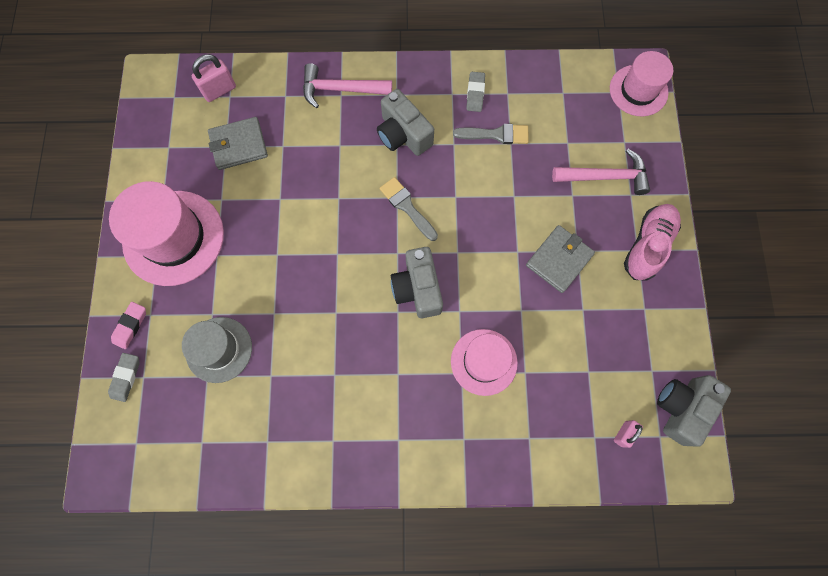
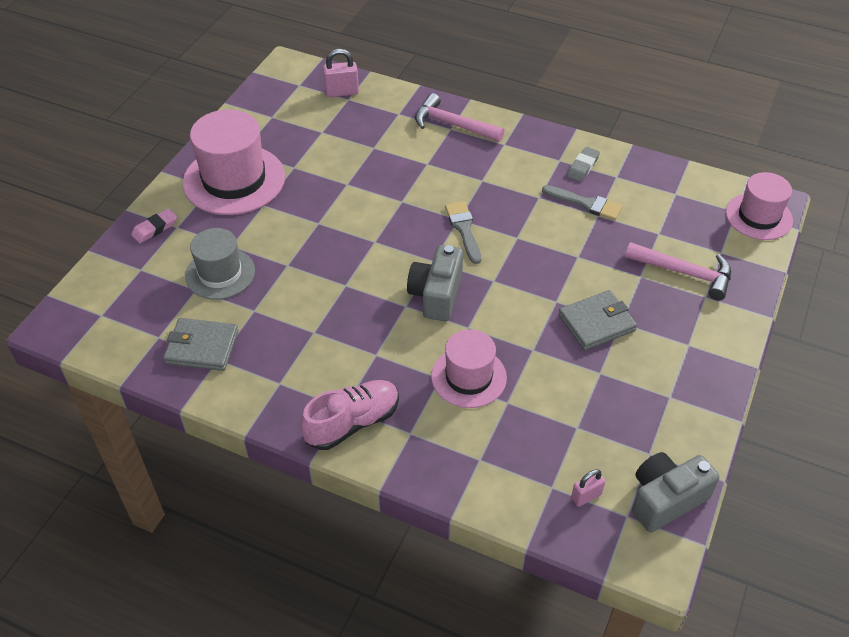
camera: 25 degrees right, 25 degrees down
grey eraser [108,353,140,402] -> none
grey wallet [208,117,268,170] -> grey wallet moved to [163,318,238,371]
grey camera [377,89,434,156] -> none
pink shoe [624,204,681,281] -> pink shoe moved to [300,380,399,450]

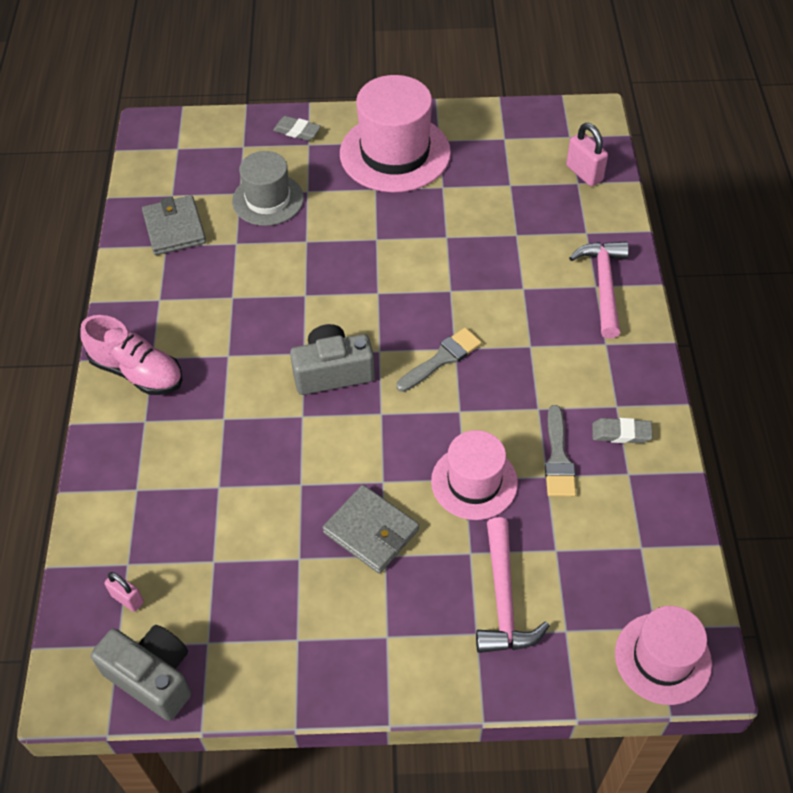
camera: 65 degrees right, 5 degrees up
pink eraser [131,209,177,243] -> grey eraser [273,116,321,141]
pink hat [431,329,507,408] -> pink hat moved to [431,430,518,520]

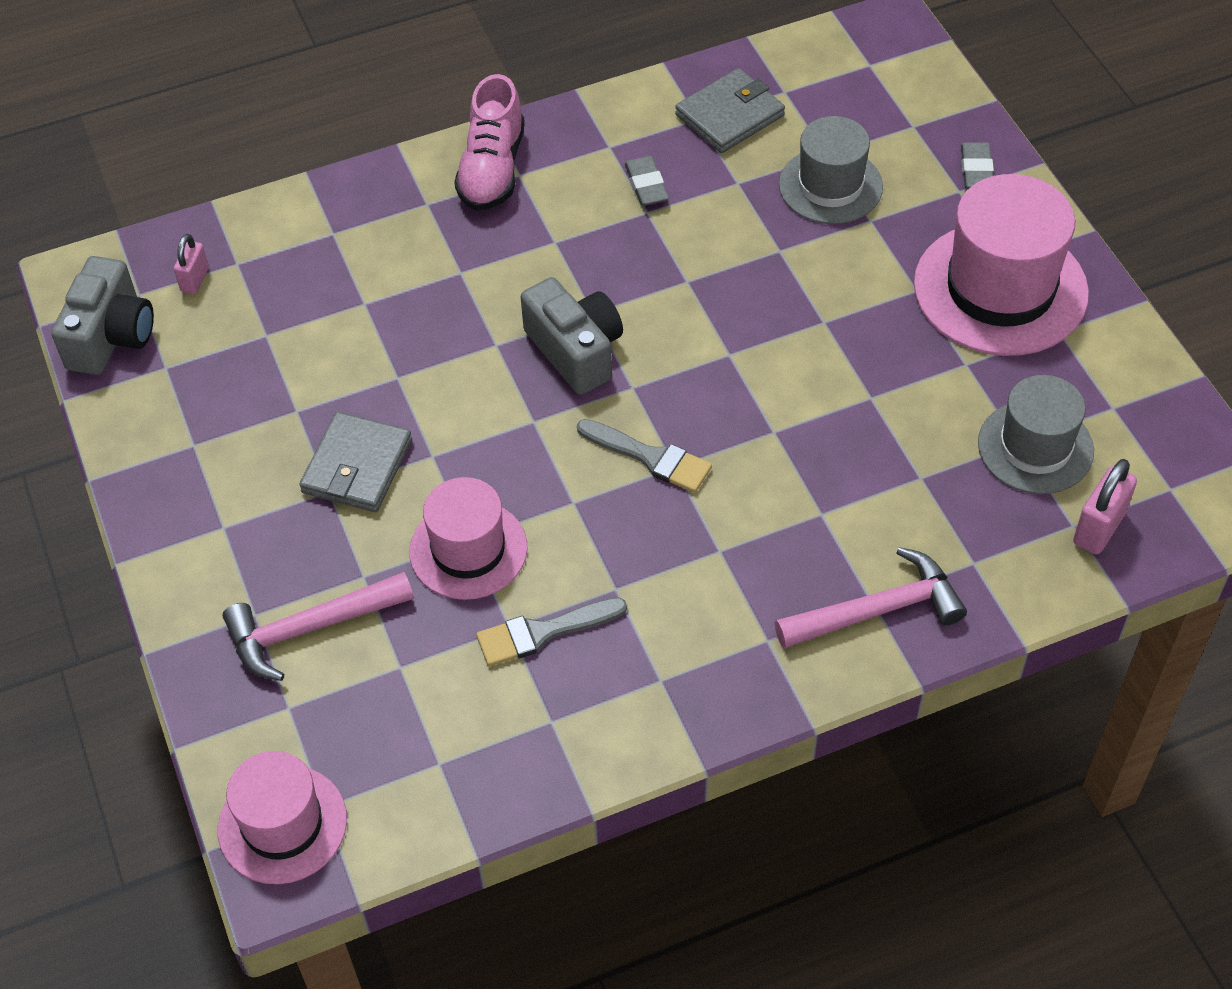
camera: 70 degrees right, 0 degrees up
grey eraser [592,418,653,444] -> grey eraser moved to [625,156,669,206]
none -> grey hat [978,375,1094,494]

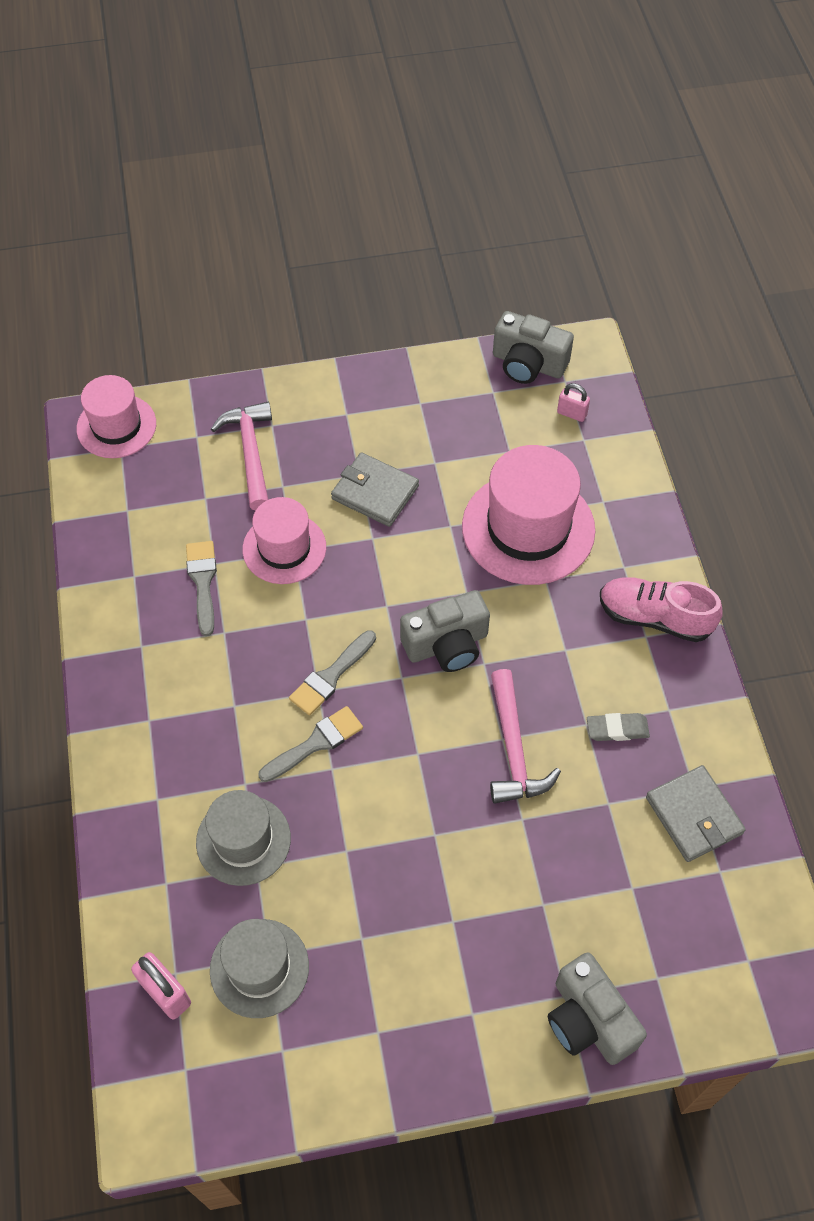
camera: 100 degrees right, 5 degrees up
pink hammer [775,547,967,648] -> pink hammer moved to [490,669,561,804]
grey hat [779,116,883,224] -> grey hat moved to [196,790,291,886]
pink hat [914,174,1089,356] -> pink hat moved to [462,445,595,585]
grey eraser [961,142,994,189] -> grey camera [548,953,647,1065]
none -> grey brush [258,706,363,782]

